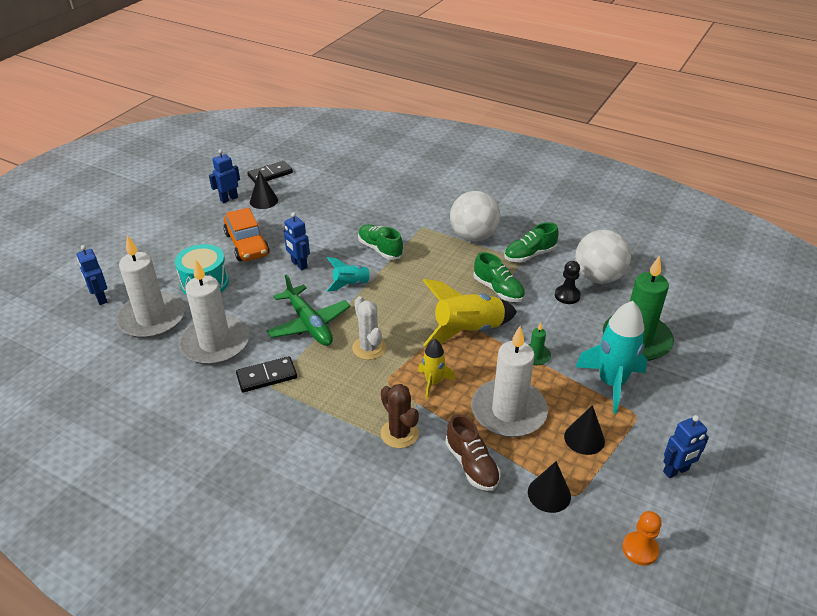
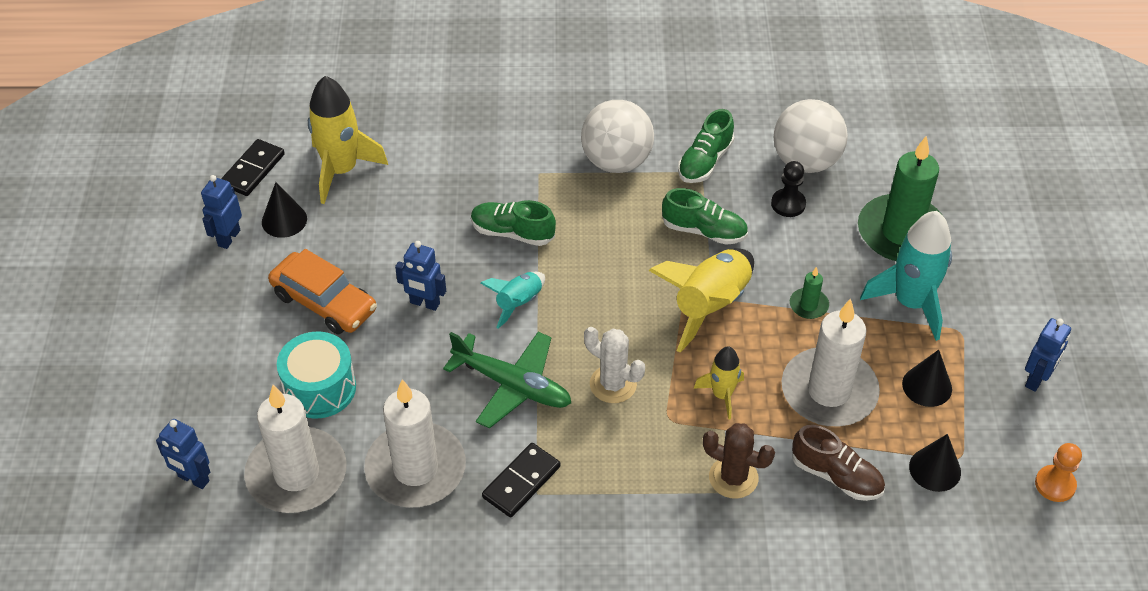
camera: 30 degrees left, 10 degrees up
none -> yellow rocket [308,76,388,204]

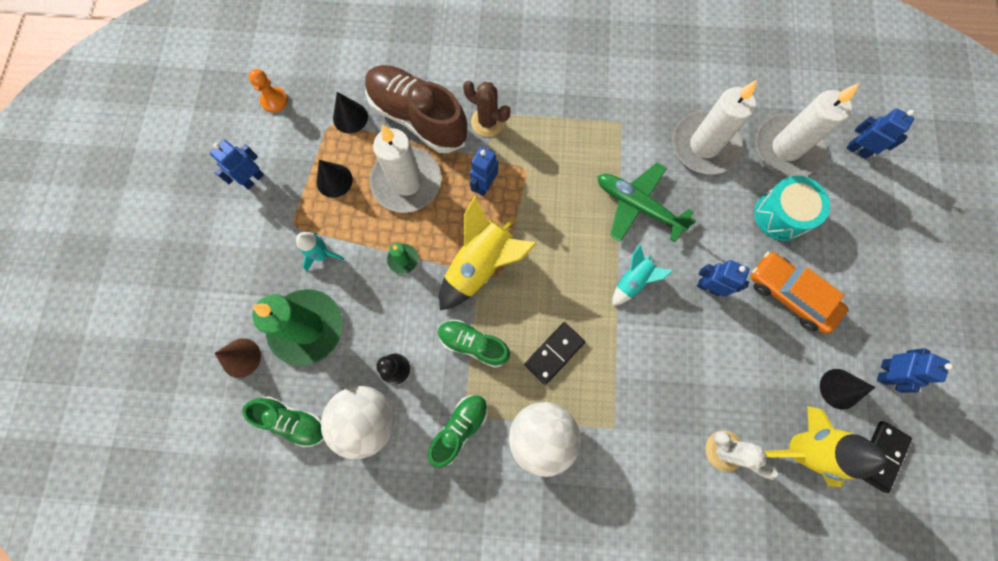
camera: 175 degrees left, 25 degrees up
green shoe [471,200,556,246] -> green shoe moved to [242,396,324,447]
black domino [482,443,560,518] -> black domino moved to [524,322,585,385]
white cactus [584,327,645,403] -> white cactus moved to [706,430,778,480]
yellow rocket [693,346,744,420] -> blue robot [470,147,498,196]
brown shoe [792,425,885,501] -> brown shoe [365,65,468,153], size x1.77
turquoise rocket [860,211,952,341] -> turquoise rocket [296,232,344,271], size x0.56
none -> brown cone [215,338,261,378]

